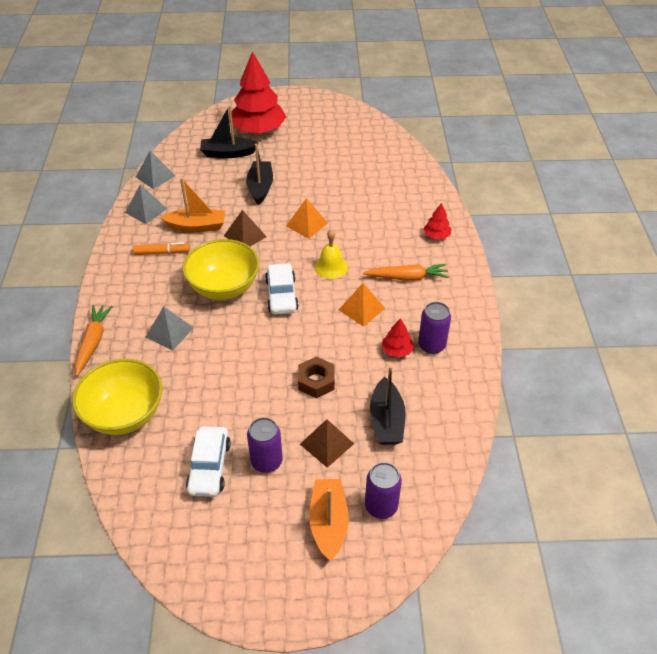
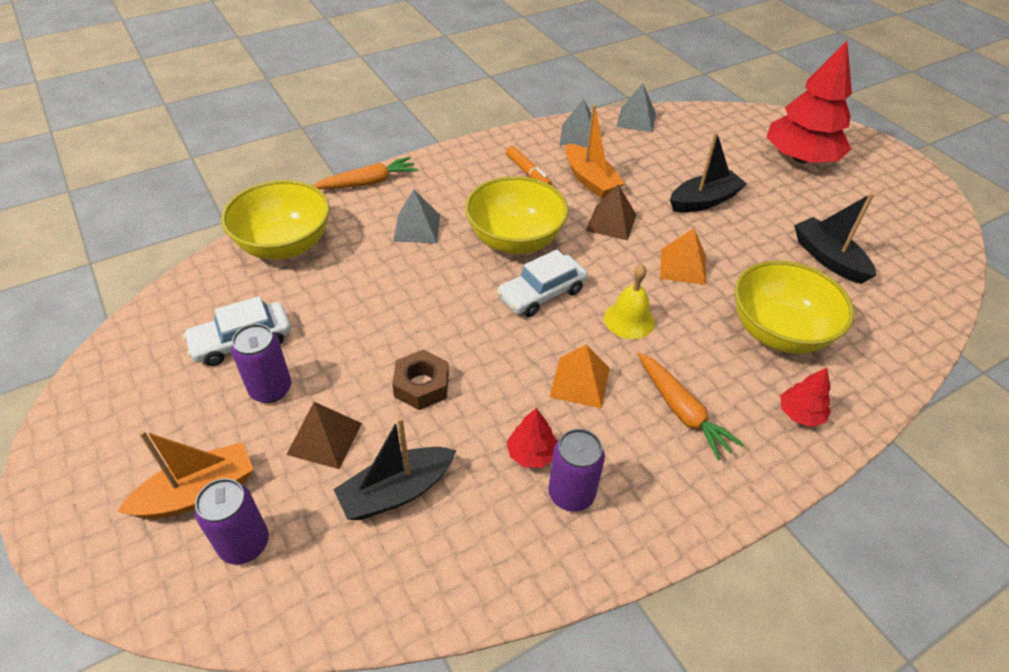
camera: 60 degrees right, 0 degrees up
black boat [200,106,259,158] -> black boat moved to [794,193,876,284]
none -> yellow bowl [735,261,854,354]

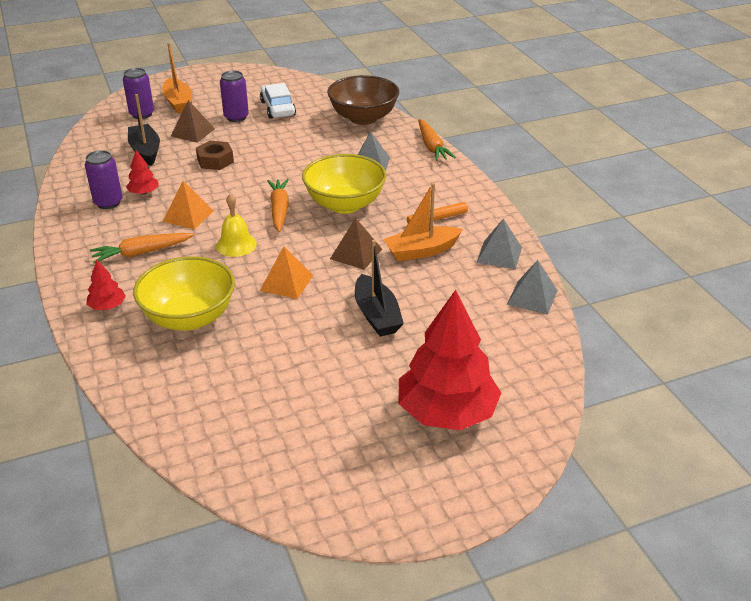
camera: 100 degrees right, 10 degrees down
yellow bowl [221,180,330,260] -> brown bowl [327,75,399,125]
white car [497,249,587,317] -> orange carrot [267,179,289,232]
black boat [794,193,876,284] -> none

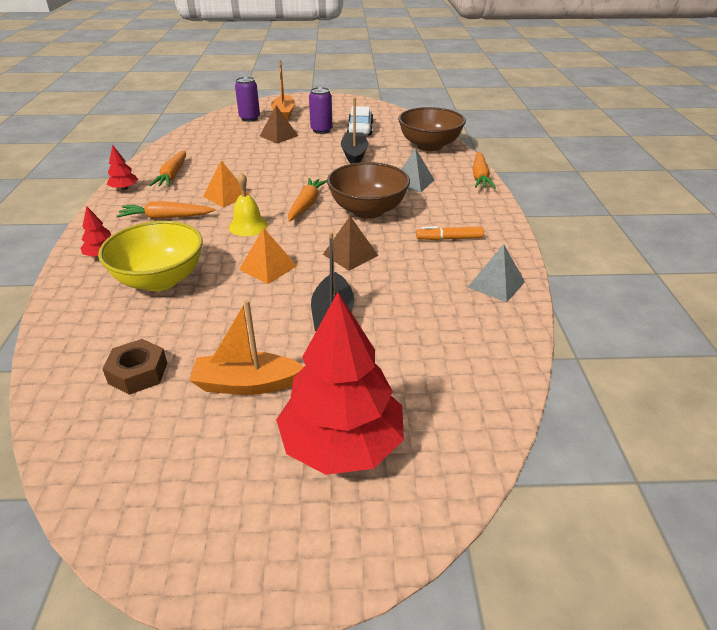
camera: 20 degrees right, 0 degrees up
purple can [85,150,123,209] -> orange carrot [149,150,186,187]
red tree [126,150,159,195] -> red tree moved to [107,145,138,190]
black boat [128,94,160,166] -> black boat moved to [341,98,368,164]
brown nut [196,141,234,170] -> brown nut moved to [102,339,167,395]
yellow bowl [302,154,386,214] -> brown bowl [327,162,410,219]
orange boat [384,183,463,261] -> orange boat moved to [189,300,304,395]
grey pyramid [507,260,558,315] -> none

